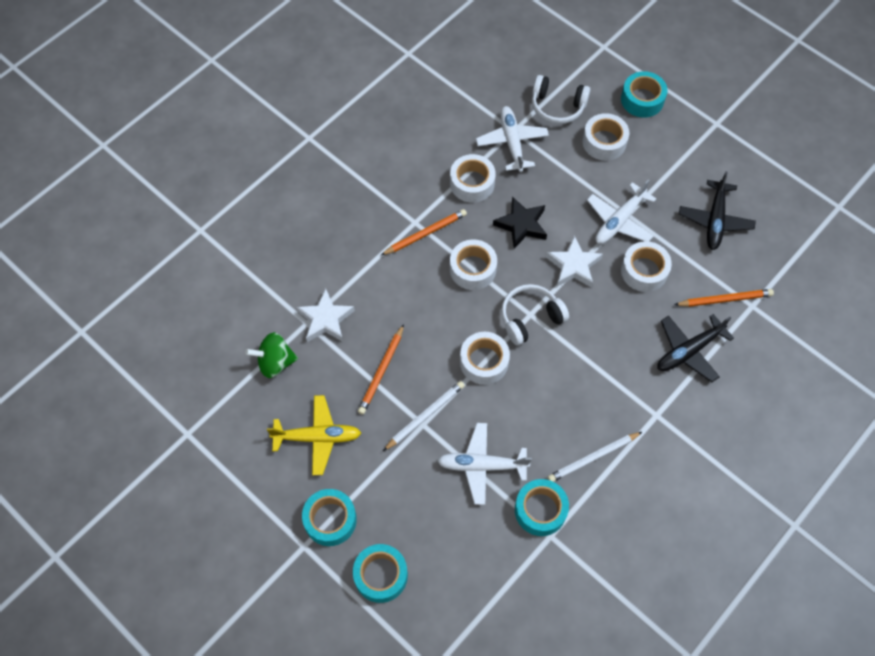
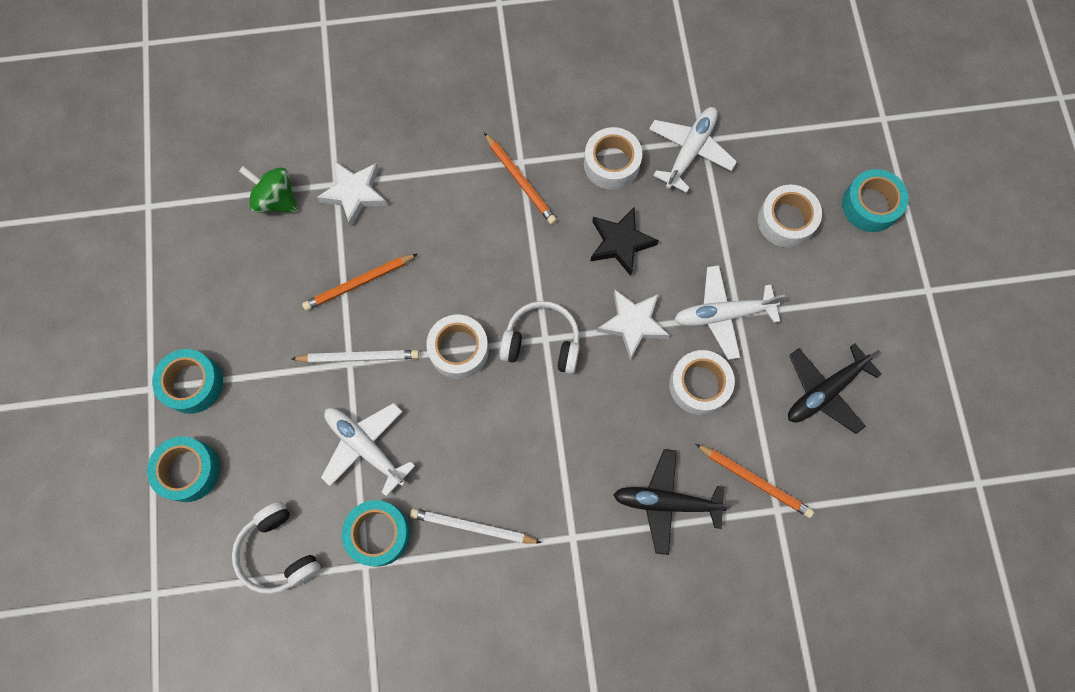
camera: 40 degrees right, 10 degrees up
yellow plane [267,395,361,475] -> none
orange pencil [381,209,467,255] -> orange pencil turned 45 degrees clockwise [484,133,557,224]
white tape [450,239,497,290] -> none
white headphones [532,75,590,124] -> white headphones moved to [232,501,321,594]

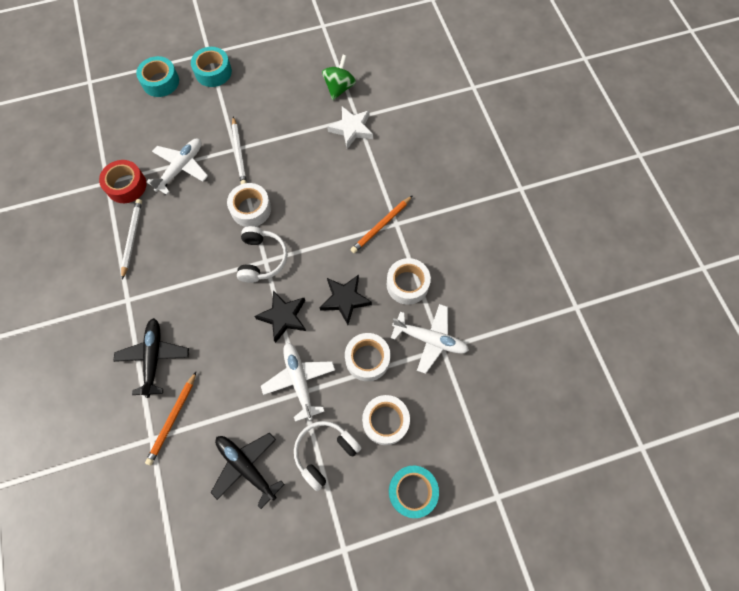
camera: 80 degrees right, 5 degrees down
white headphones [232,501,321,594] -> white headphones moved to [294,421,361,491]
orange pencil [302,254,417,311] -> none
turquoise tape [342,500,410,566] -> red tape [99,160,147,203]
white star [597,290,670,360] -> black star [254,290,306,343]
white tape [669,350,735,415] -> white tape moved to [345,333,390,381]

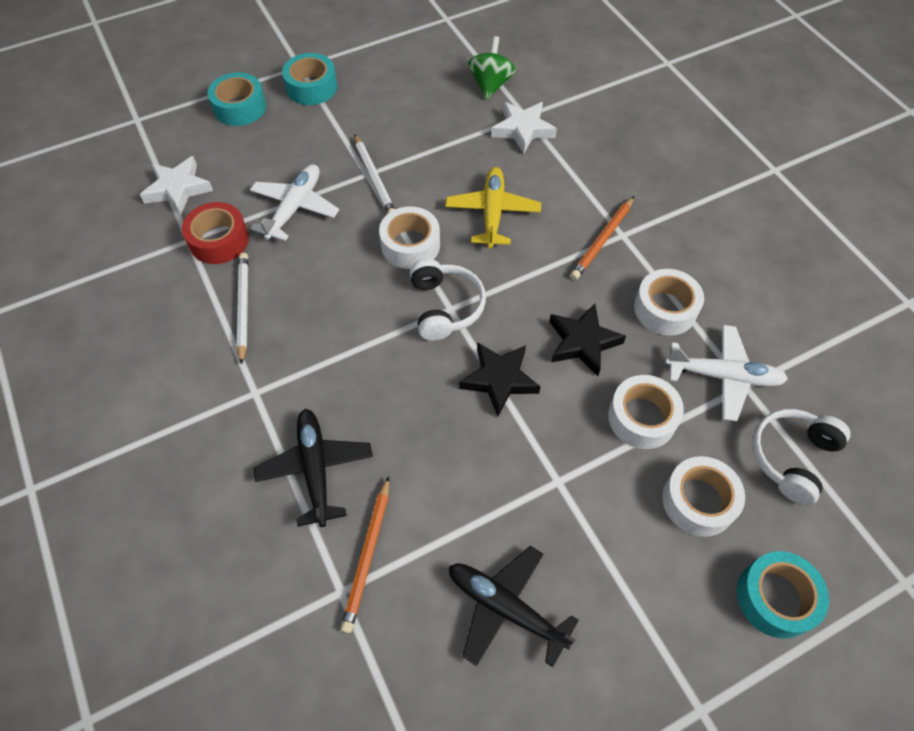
camera: 10 degrees left, 10 degrees down
white plane [261,343,335,422] -> none
white headphones [294,421,361,491] -> white headphones moved to [752,409,851,505]
none -> white star [140,156,213,215]
none -> yellow plane [445,167,541,248]

